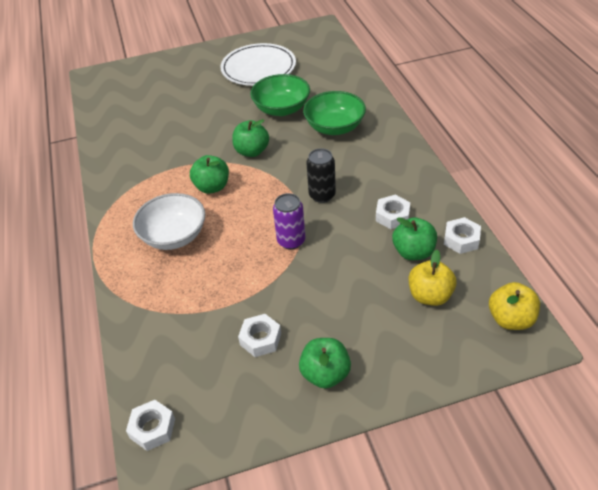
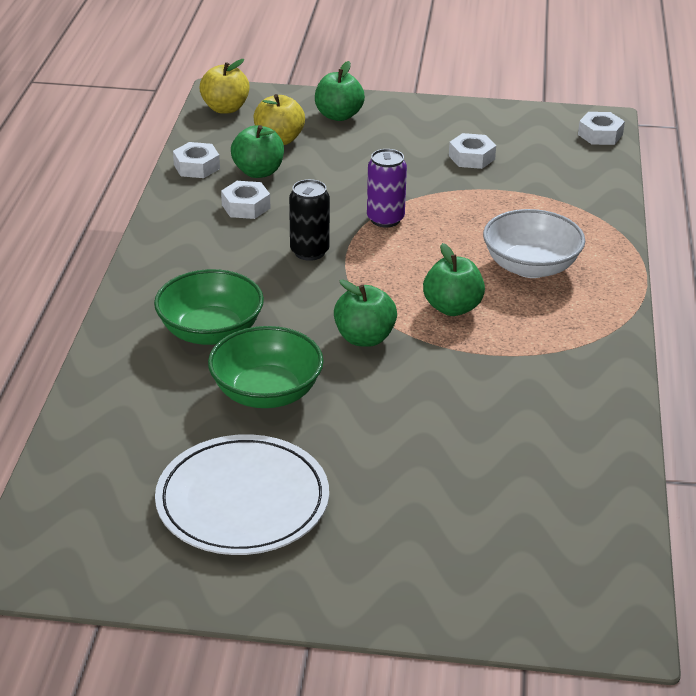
camera: 160 degrees left, 10 degrees down
green apple [299,338,351,389] -> green apple moved to [315,61,365,121]

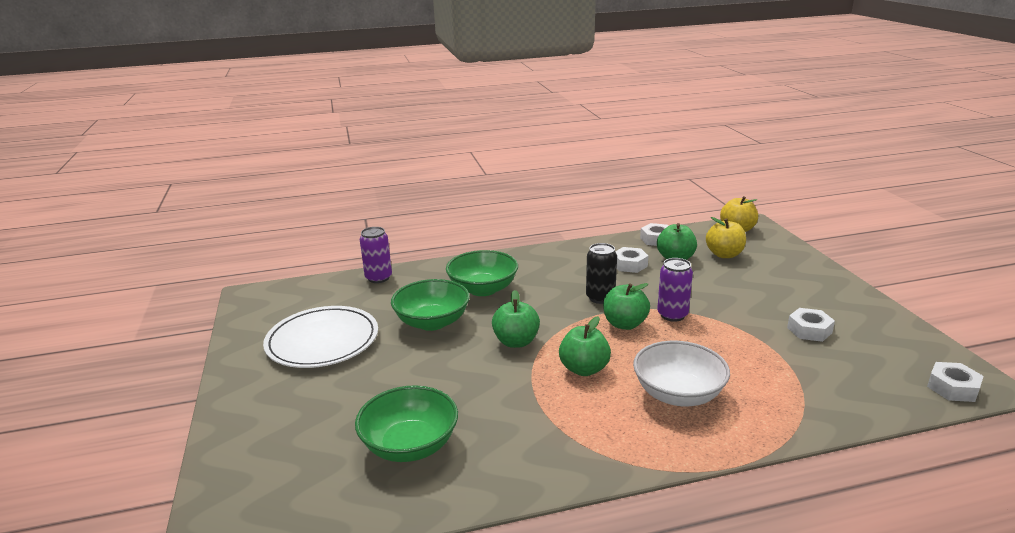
camera: 70 degrees right, 10 degrees down
green apple [315,61,365,121] -> green apple moved to [603,283,650,330]
none -> green bowl [355,385,458,462]
none -> purple can [360,227,392,283]

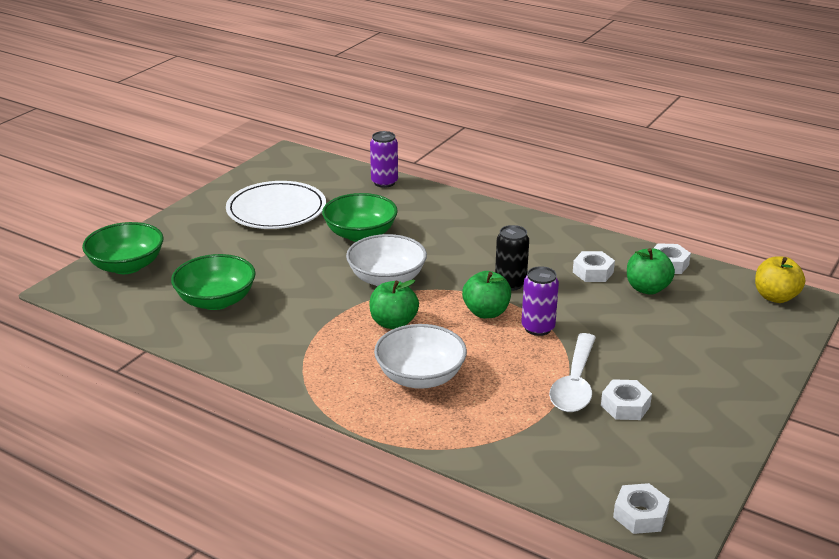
camera: 45 degrees right, 5 degrees up
green bowl [446,250,518,296] -> green bowl moved to [82,222,164,274]
green apple [492,290,540,348] -> white bowl [346,234,427,286]
yellow apple [706,217,746,258] -> none
none -> white spoon [549,333,596,412]

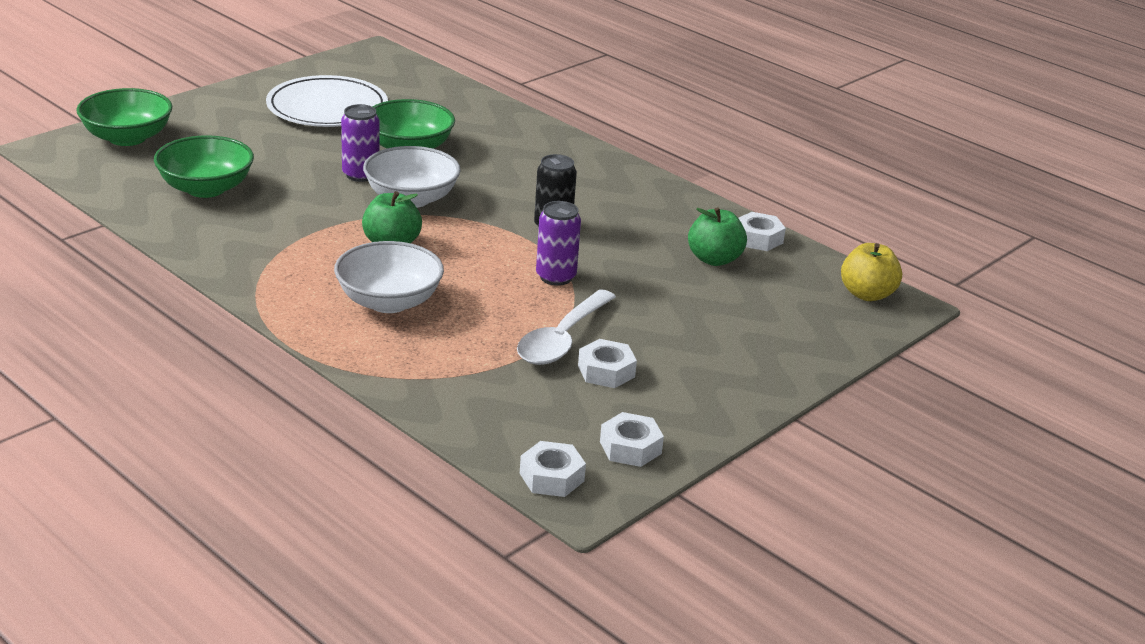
camera: 10 degrees right, 0 degrees up
purple can [370,131,398,188] -> purple can moved to [341,104,379,182]
green apple [462,271,511,318] -> none
white nut [573,251,615,282] -> white nut moved to [600,412,664,467]

